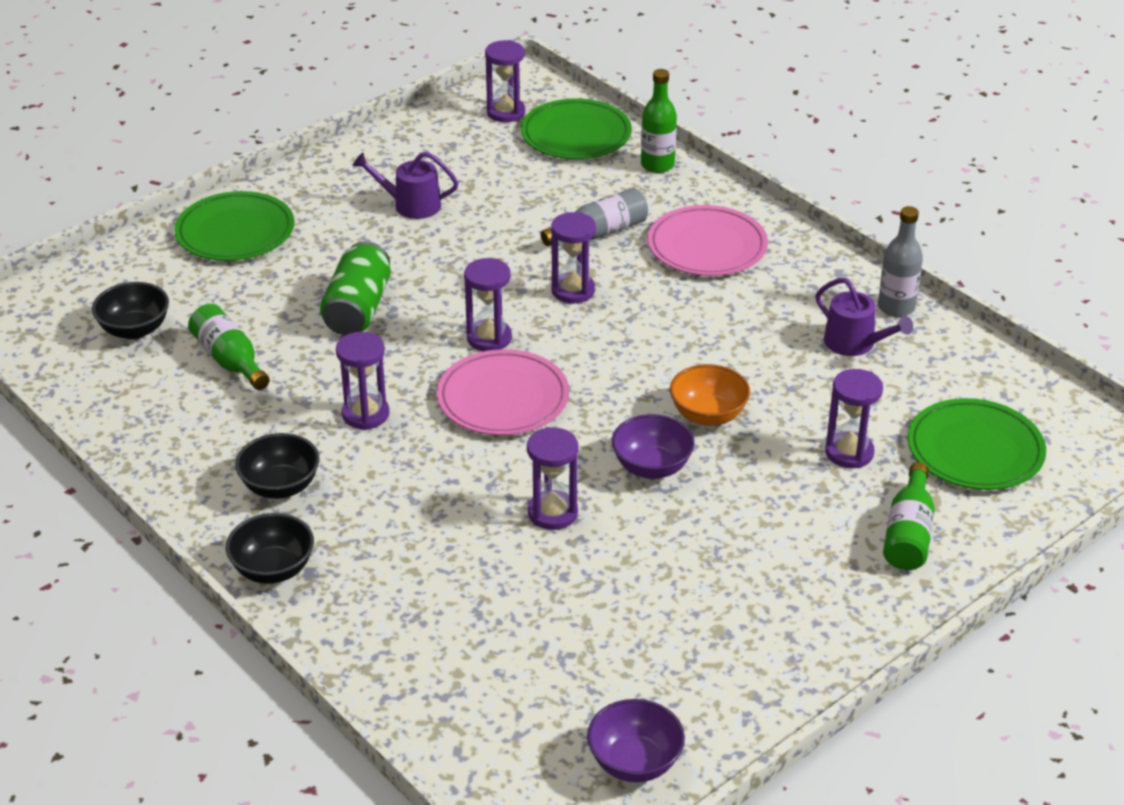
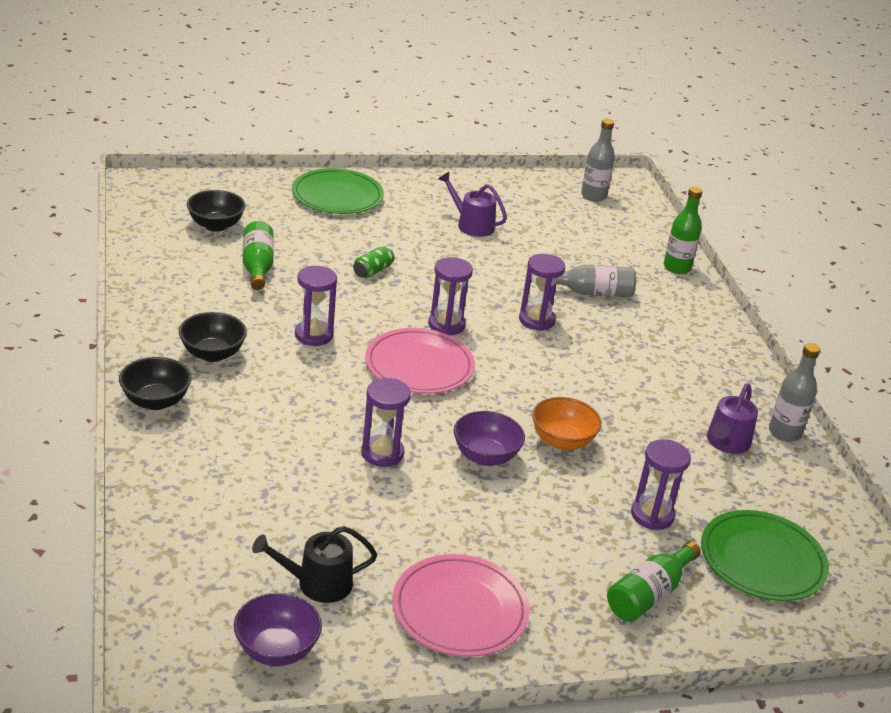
camera: 25 degrees right, 5 degrees down
green can [320,241,391,335] -> green can [353,246,395,278], size x0.53
purple hourglass [485,40,525,122] -> grey bottle [581,119,615,201]
green plate [521,99,632,159] -> none
pink plate [648,205,768,276] -> pink plate moved to [392,554,530,657]
purple watering can [816,278,913,356] -> purple watering can turned 45 degrees clockwise [707,383,758,454]
none -> black watering can [252,526,377,603]

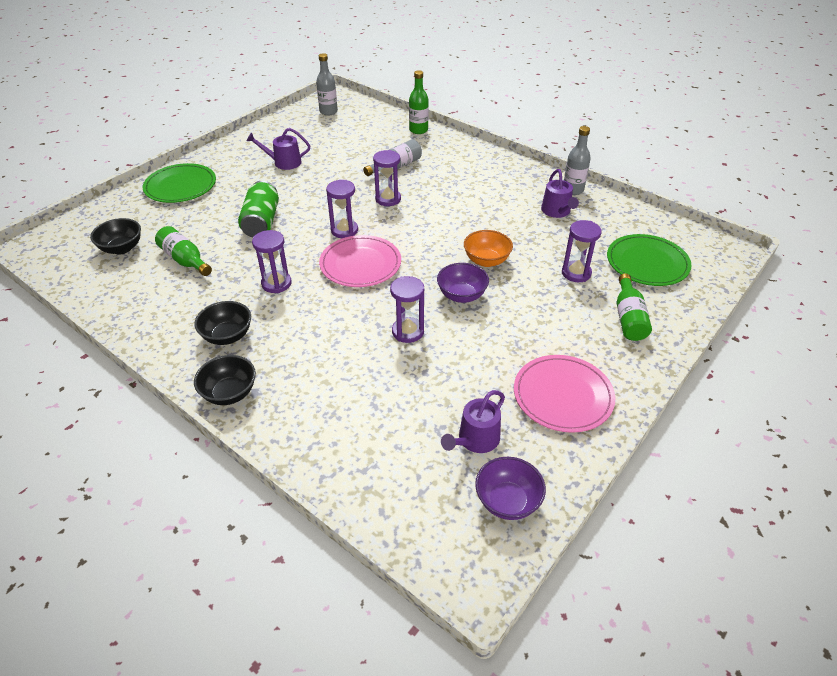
camera: 35 degrees left, 10 degrees up
black watering can [252,526,377,603] -> purple watering can [441,390,505,453]
green can [353,246,395,278] -> green can [238,181,279,237], size x1.90

